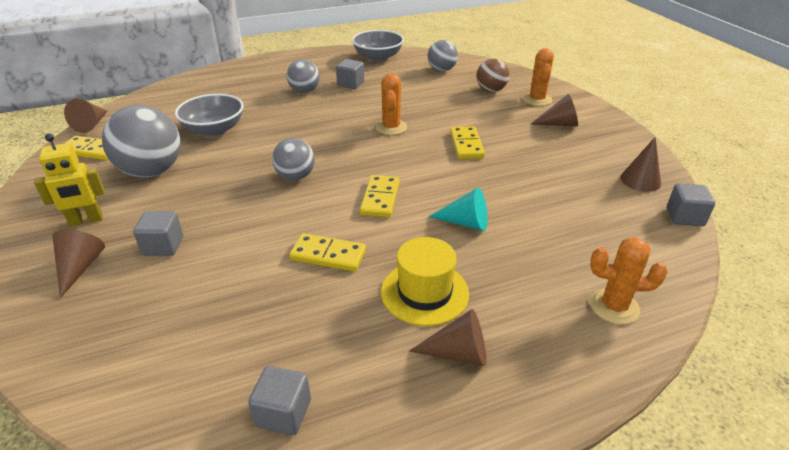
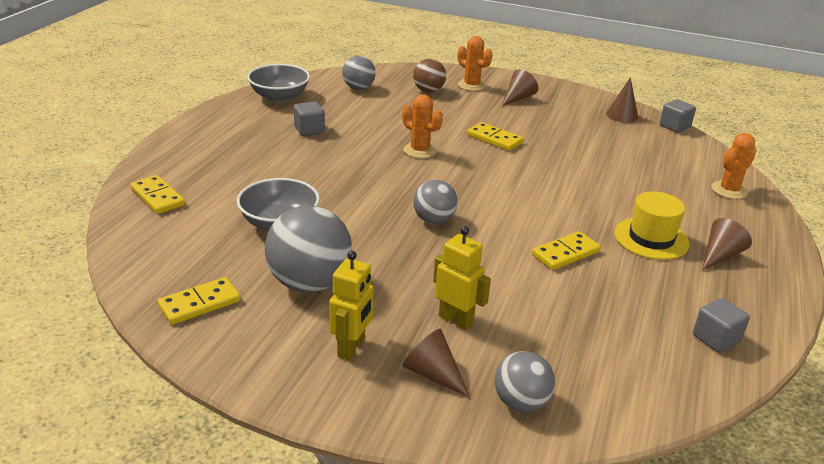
camera: 50 degrees left, 5 degrees down
brown cone [64,98,108,133] -> none
grey cube [133,211,183,256] -> yellow robot [433,226,491,330]
grey ball [287,59,320,93] -> grey ball moved to [495,351,555,412]
yellow domino [360,175,399,217] -> yellow domino moved to [130,175,185,214]
turquoise cone [428,188,488,231] -> none

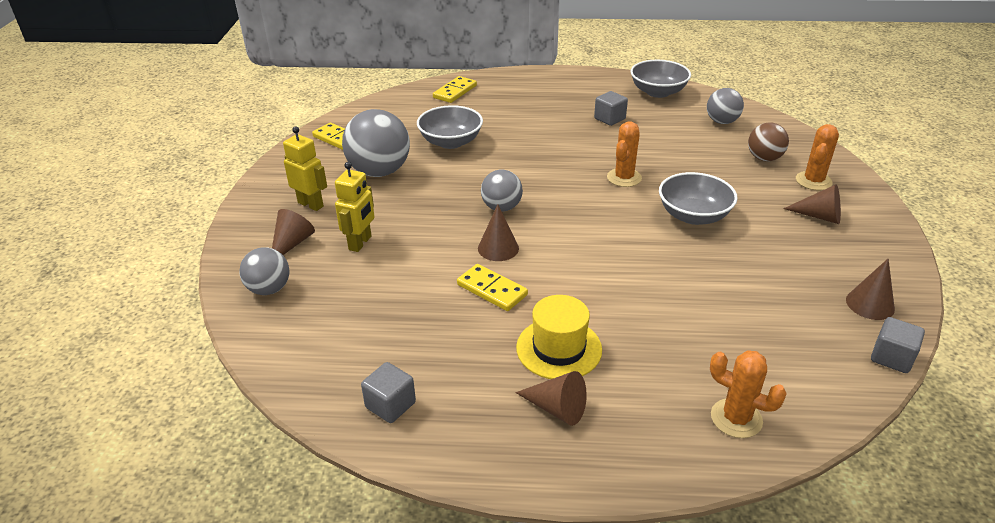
camera: 75 degrees right, 5 degrees up
yellow robot [329,251,374,361] -> yellow robot turned 150 degrees counterclockwise [283,126,327,211]
yellow domino [467,122,523,151] -> grey bowl [659,172,738,225]
none -> brown cone [478,204,519,261]

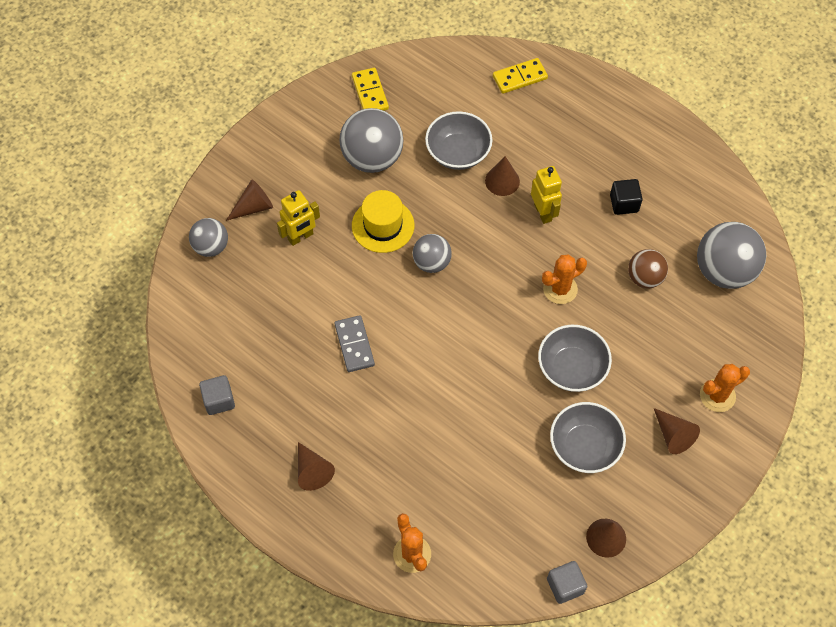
camera: 35 degrees right, 25 degrees up
yellow robot [283,126,327,211] -> yellow robot moved to [531,166,562,224]
yellow domino [457,264,528,311] -> grey domino [335,315,375,372]
brown cone [478,204,519,261] -> brown cone moved to [485,156,520,196]
yellow hat [516,295,602,379] -> yellow hat moved to [352,190,414,253]
grey cube [594,91,628,126] -> black cube [610,179,643,215]
grey bowl [631,60,691,98] -> grey bowl moved to [550,402,626,473]
grey ball [707,88,744,124] -> grey ball [697,222,766,289], size x1.70
brown ball [748,123,789,161] -> brown ball moved to [628,249,668,288]

